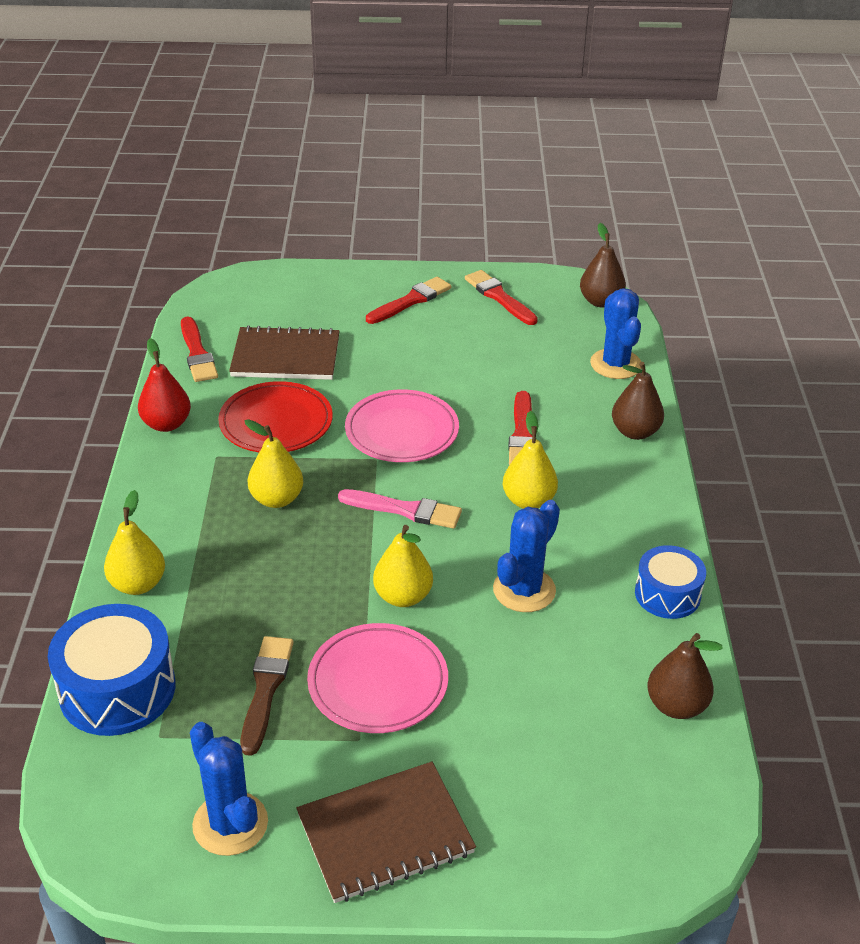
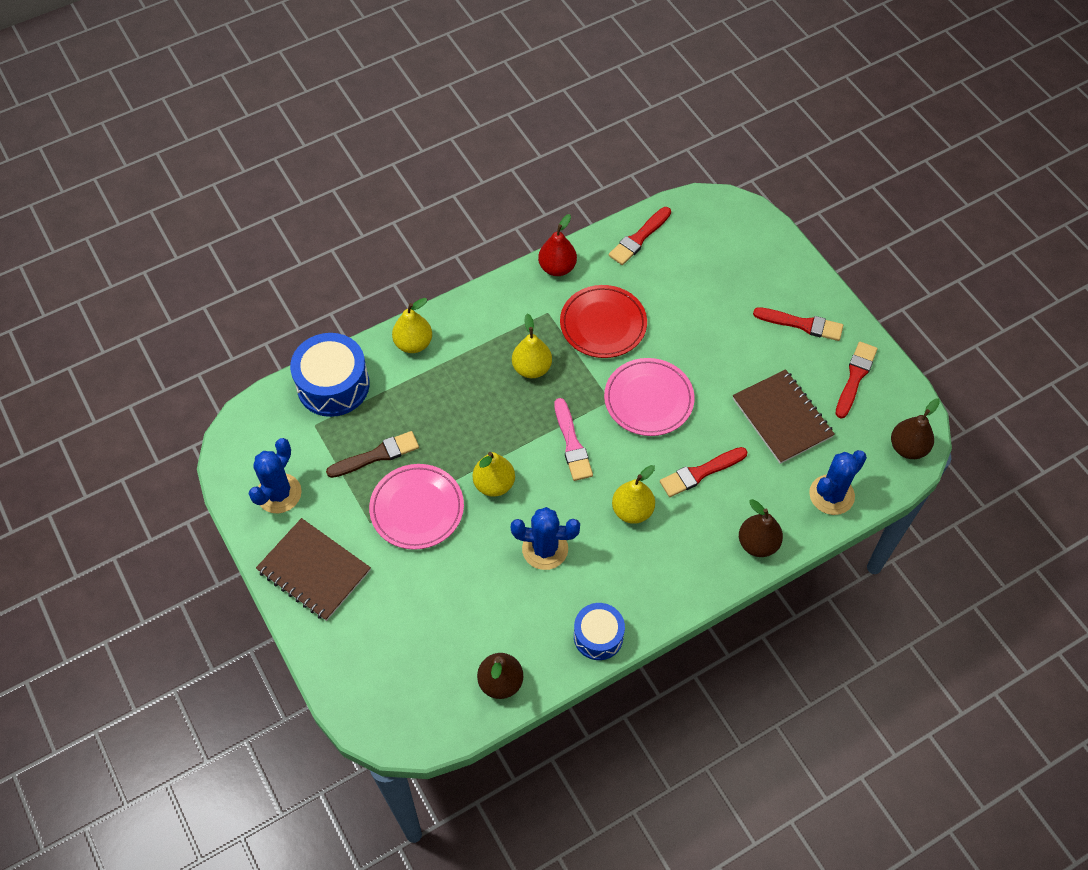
camera: 60 degrees right, 20 degrees up
brown notebook [229,325,340,380] -> brown notebook moved to [733,369,835,464]

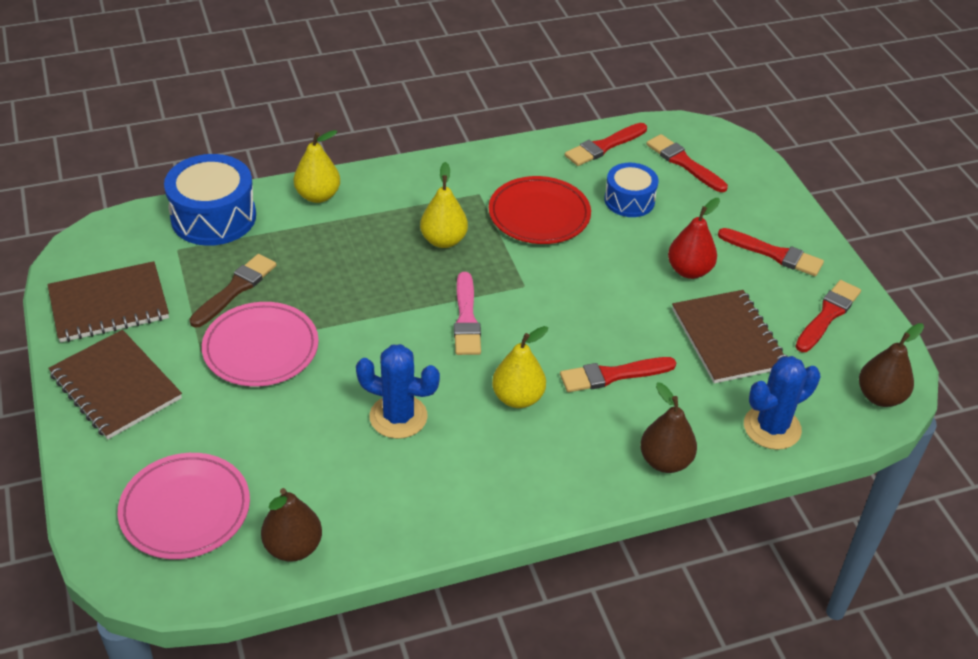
camera: 10 degrees right, 15 degrees down
blue cactus [249,438,302,513] -> brown notebook [47,261,169,343]
brown brush [326,431,419,478] -> brown brush turned 45 degrees counterclockwise [189,254,276,328]
yellow pear [473,452,515,497] -> none
red pear [538,214,577,276] -> red pear moved to [668,198,720,279]
blue drum [574,603,625,660] -> blue drum moved to [604,163,659,217]
pink plate [604,358,695,436] -> pink plate moved to [118,453,250,559]
none -> red brush [646,134,728,192]

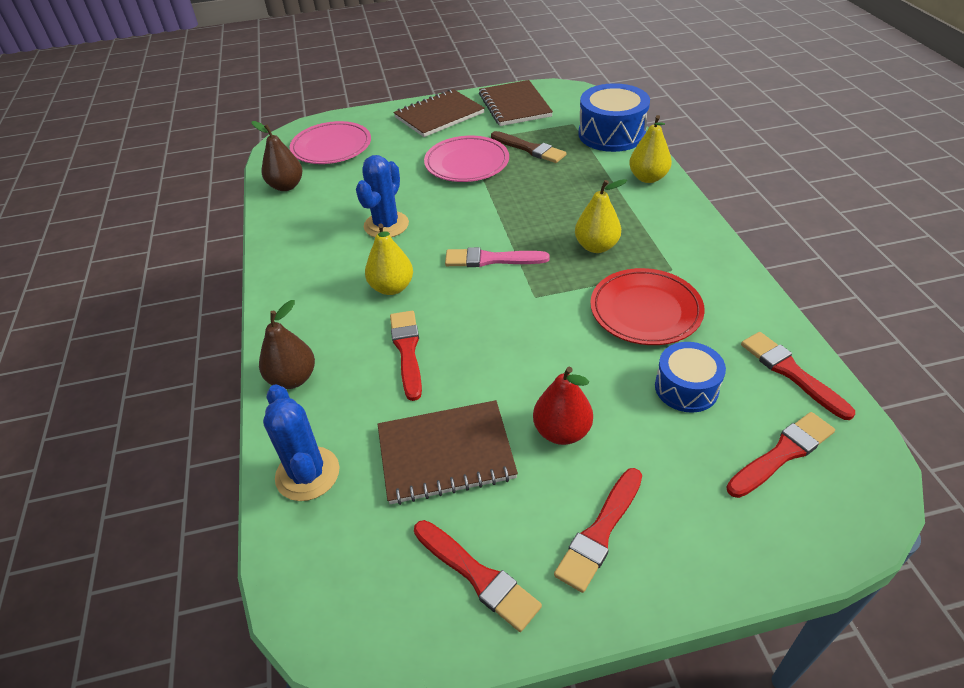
camera: 100 degrees right, 0 degrees up
brown pear [859,323,924,407] -> none

